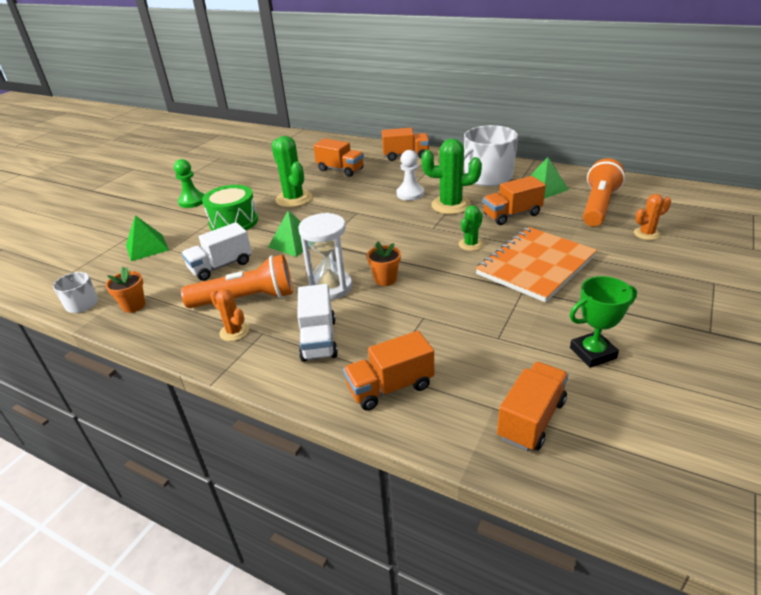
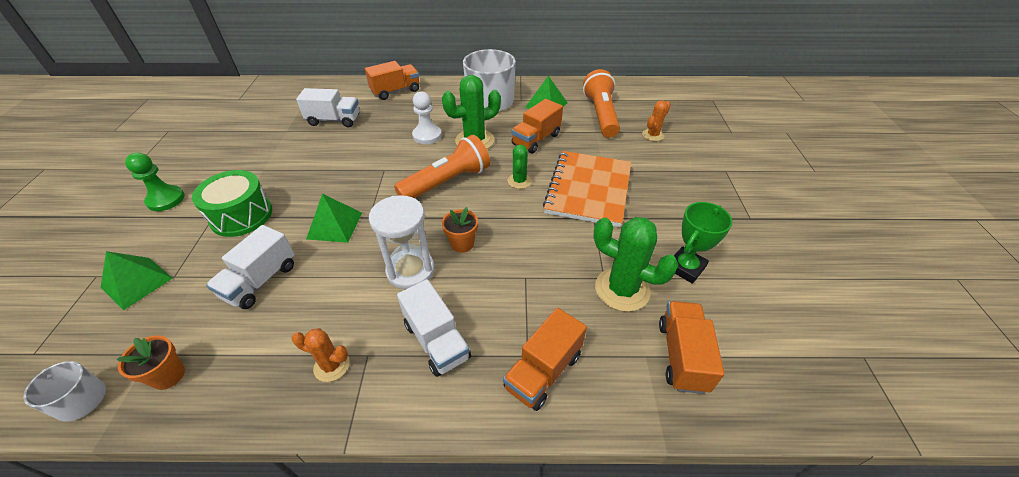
camera: 30 degrees left, 10 degrees up
orange flashlight [181,255,293,308] -> orange flashlight moved to [394,135,490,198]
green cactus [271,136,312,207] -> green cactus moved to [593,217,678,312]
orange truck [313,138,364,177] -> white truck [296,88,359,127]

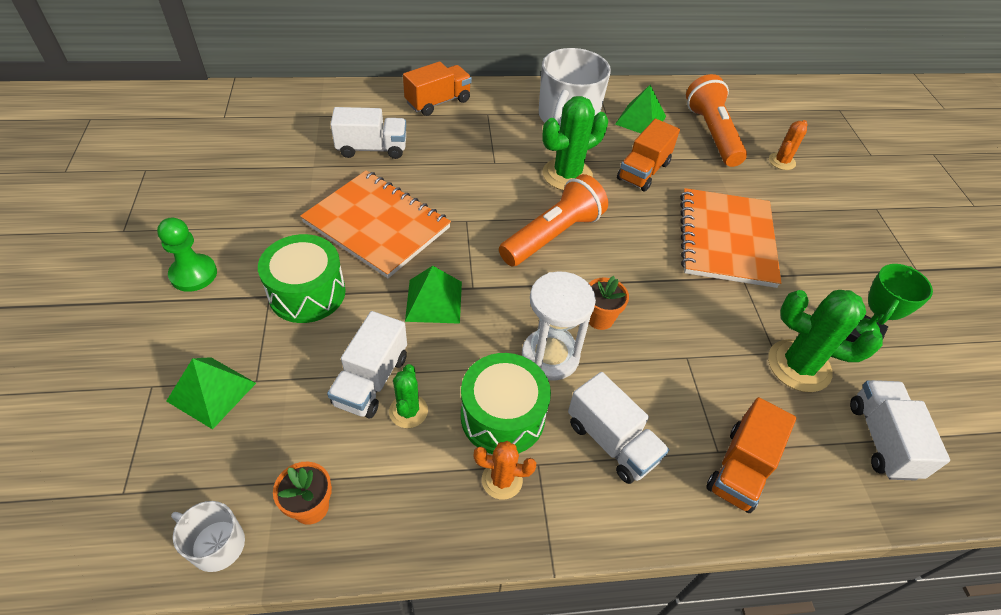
camera: 10 degrees left, 5 degrees up
white pawn [412,91,442,144] -> none
green cactus [508,145,532,189] -> green cactus moved to [389,364,428,428]
orange truck [659,301,725,394] -> white truck [850,380,950,480]
none -> orange notebook [300,170,451,278]
none -> green drum [461,353,551,454]

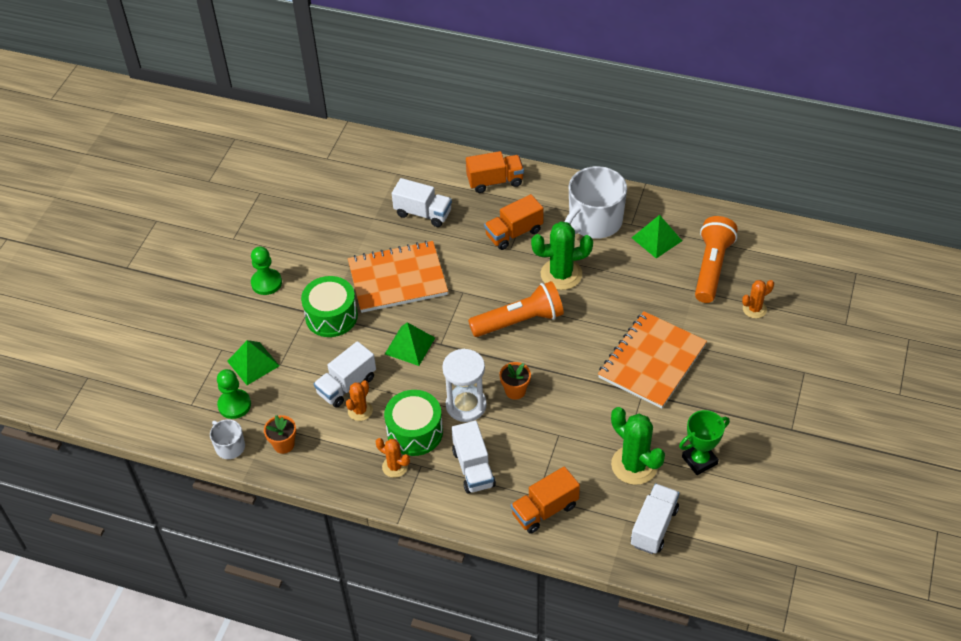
camera: 30 degrees right, 0 degrees up
orange notebook [300,170,451,278] -> orange notebook turned 75 degrees counterclockwise [348,241,448,313]
green cactus [389,364,428,428] -> orange cactus [346,380,373,421]
orange truck [617,119,680,191] -> orange truck moved to [484,194,544,250]
none -> green pawn [217,369,251,419]

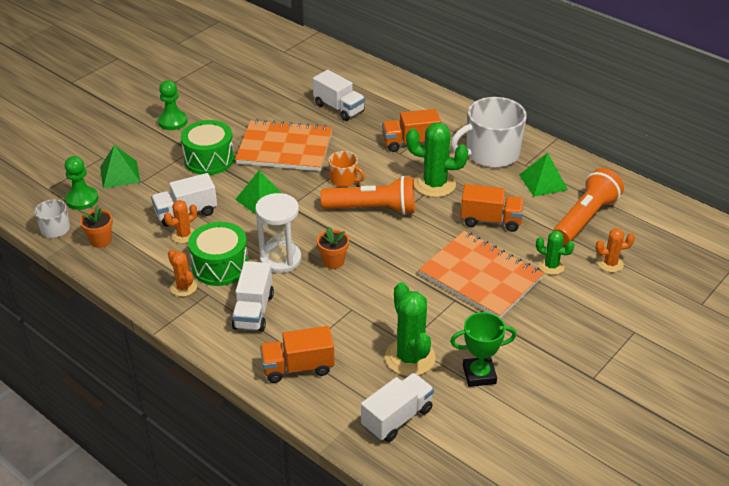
camera: 20 degrees right, 10 degrees down
orange truck [466,151,524,193] -> orange truck moved to [460,184,524,232]
orange notebook [598,311,707,409] -> orange notebook turned 75 degrees clockwise [419,231,544,318]
none -> orange mug [328,151,365,187]
none -> green cactus [536,231,574,275]

